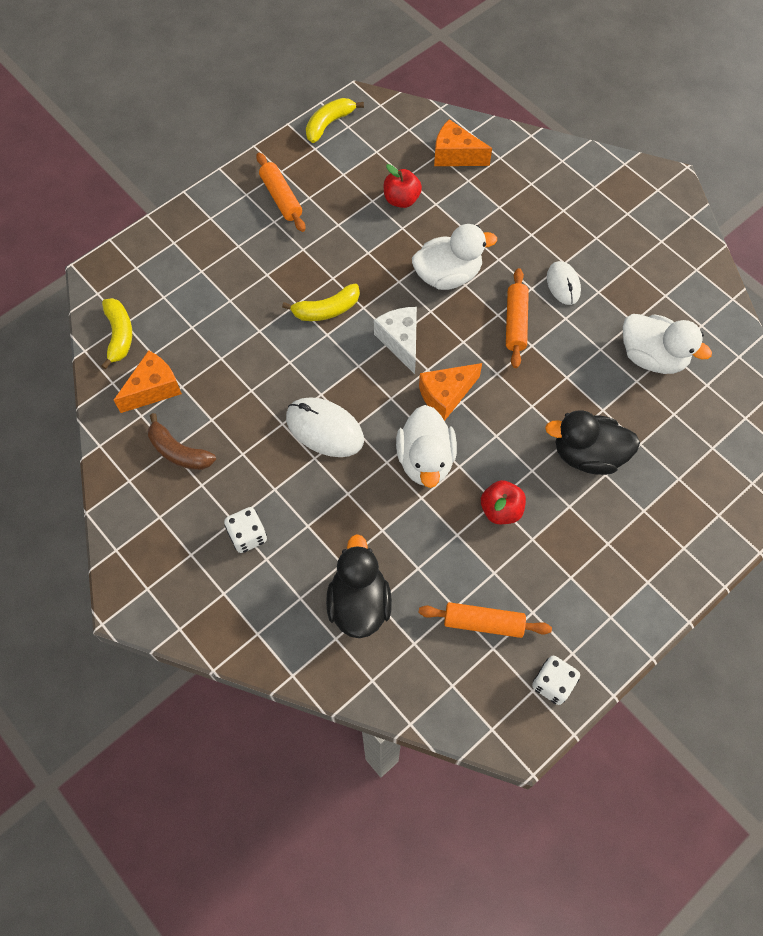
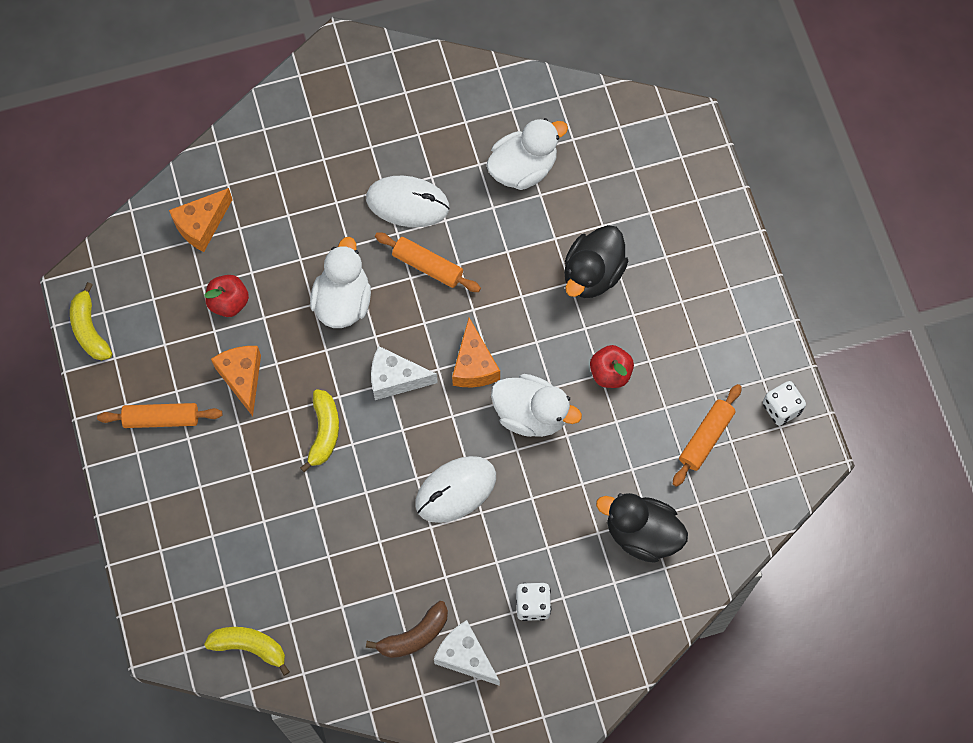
camera: 65 degrees left, 5 degrees up
orange cheese [114,350,182,413] -> orange cheese moved to [211,346,261,416]
white mouse [547,261,581,305] -> white mouse [366,175,450,227], size x1.57
none -> white cheese [434,620,500,686]

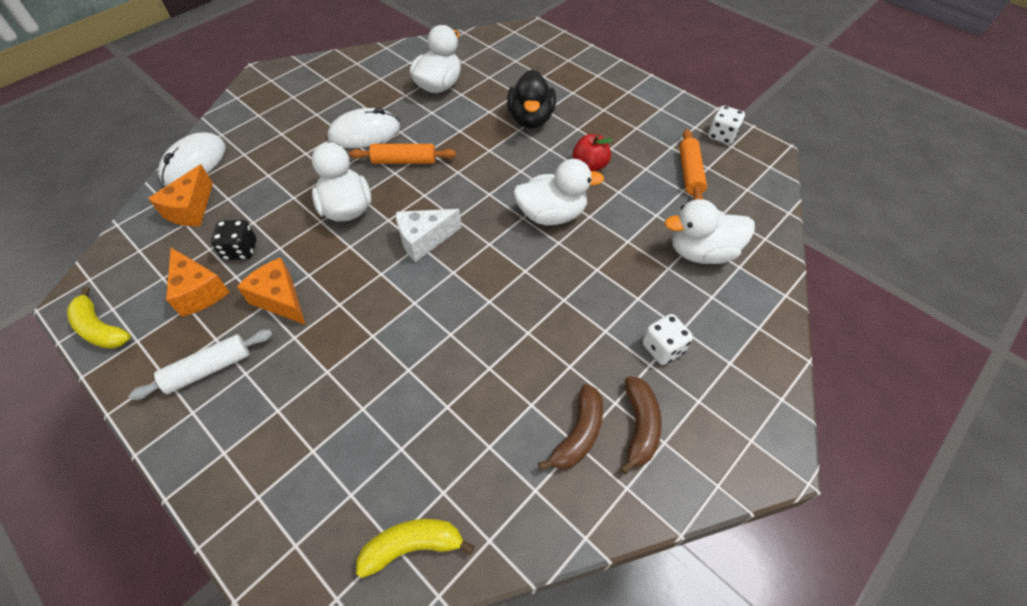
camera: 30 degrees left, 15 degrees down
orange rolling pin [97,403,222,428] -> white rolling pin [128,330,273,400]
red apple [204,275,249,317] -> black dice [211,220,256,260]
yellow banana [300,389,339,472] -> none
white mouse [415,456,496,523] -> white mouse moved to [158,132,226,186]
white cheese [434,620,500,686] -> brown banana [620,376,662,474]
orange cheese [452,318,500,387] -> orange cheese moved to [166,248,229,317]
black duck [596,493,688,562] -> white duck [665,199,755,264]

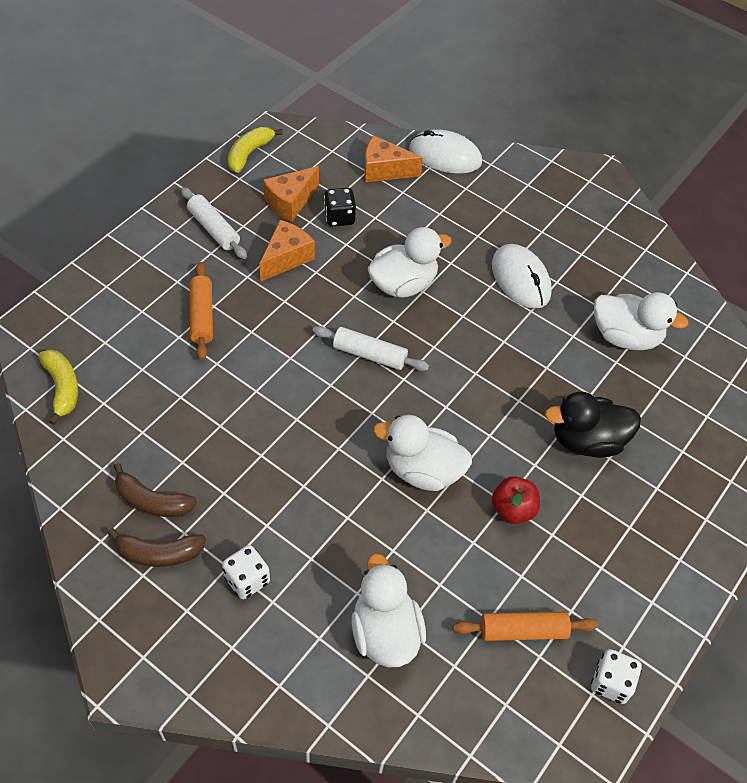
camera: 80 degrees right, 0 degrees up
orange rolling pin [349,144,456,164] -> orange rolling pin moved to [190,262,213,360]
white cheese [396,209,462,262] -> white rolling pin [312,326,429,371]
white duck [513,159,604,225] -> white duck turned 120 degrees clockwise [373,415,472,491]

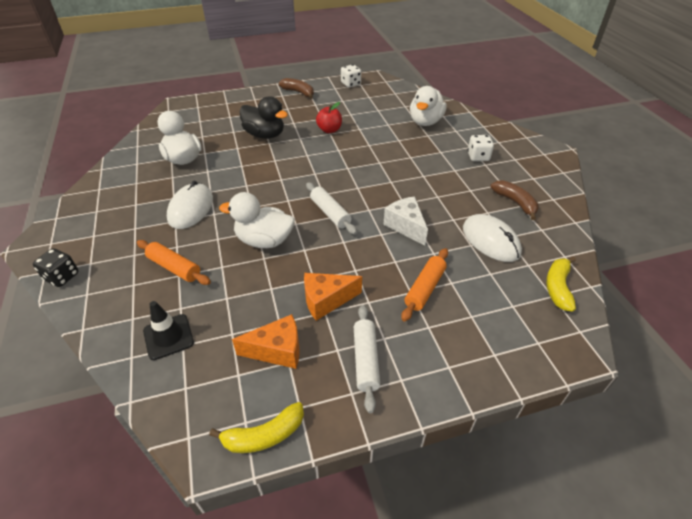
camera: 140 degrees left, 10 degrees down
brown banana [107,528,206,567] -> brown banana moved to [279,78,314,99]
black dice [324,188,356,226] -> black dice moved to [33,248,78,287]
orange cheese [364,136,423,183] -> black traffic cone [143,301,194,360]
white duck [373,415,472,491] -> none
white mouse [409,129,482,174] -> white mouse moved to [463,214,522,262]
orange rolling pin [453,612,598,641] -> orange rolling pin moved to [137,240,211,285]
none -> white cheese [383,197,428,245]

